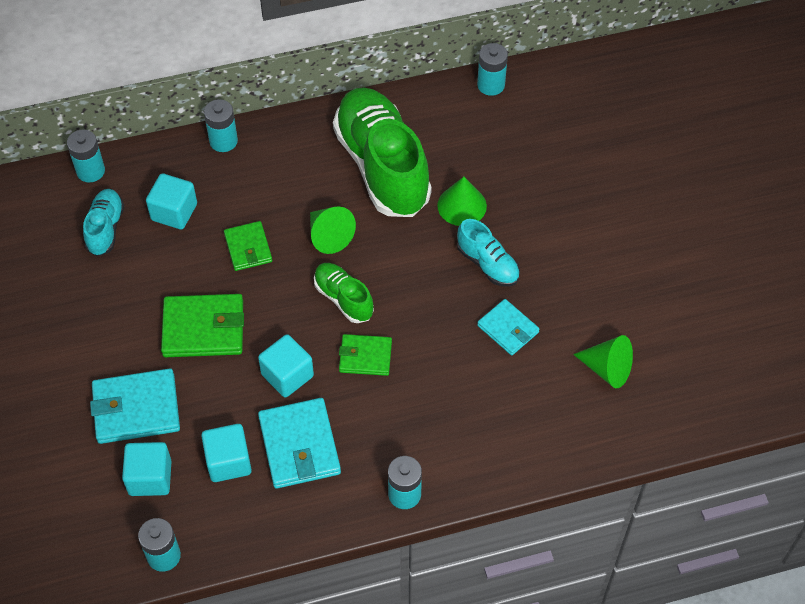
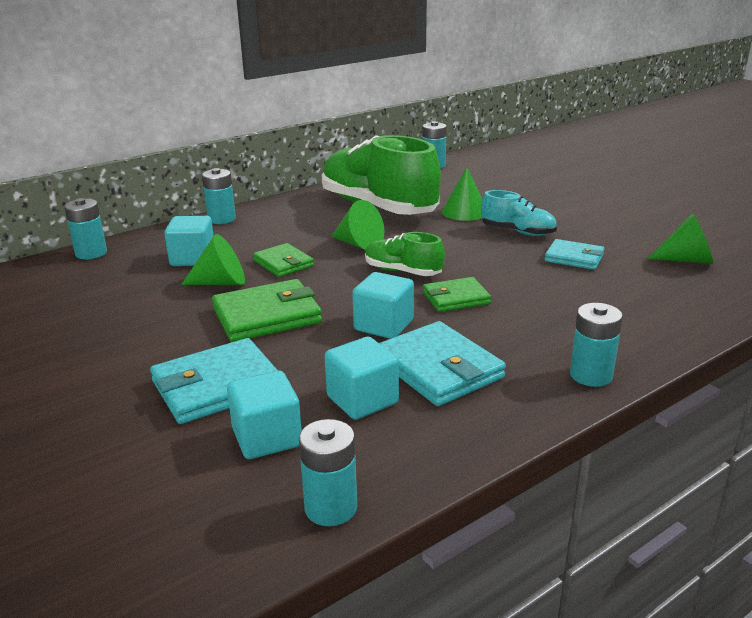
camera: 20 degrees left, 30 degrees down
turquoise shoe [83,189,124,256] -> none
none -> green cone [181,234,245,285]

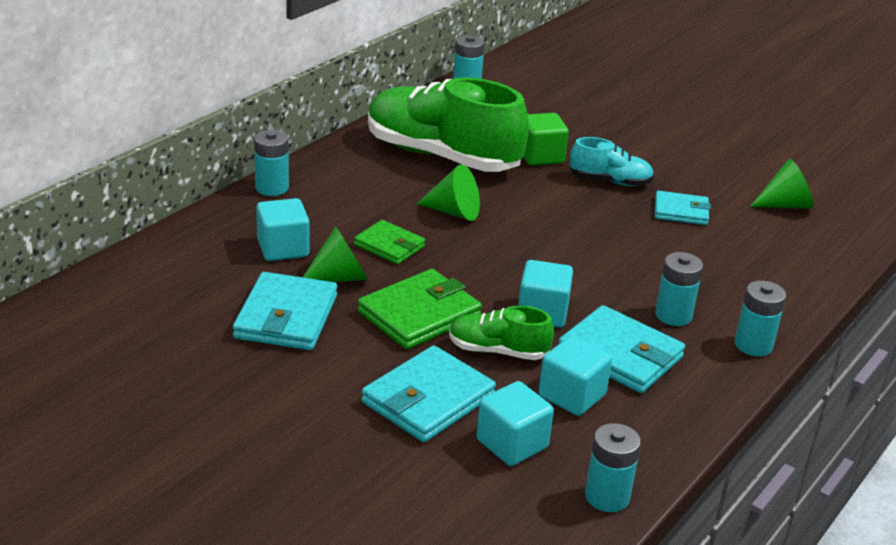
camera: 20 degrees left, 5 degrees up
turquoise battery [64,198,107,259] -> turquoise battery moved to [655,252,703,326]
green shoe [365,232,445,276] -> green shoe moved to [449,306,554,360]
green wallet [423,277,491,312] -> none
green cone [442,167,482,221] -> green cube [523,113,569,166]
none -> turquoise wallet [233,272,337,350]

